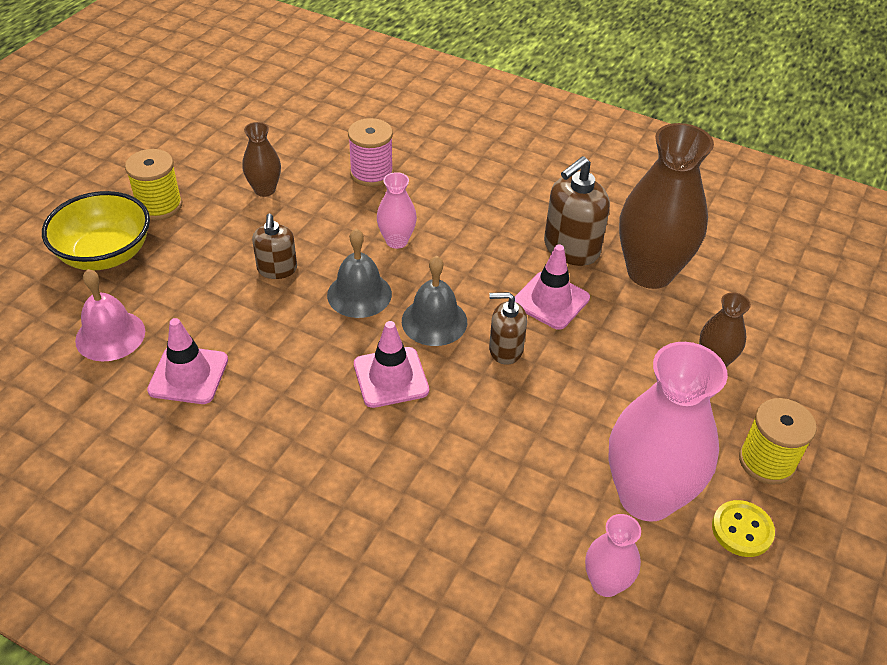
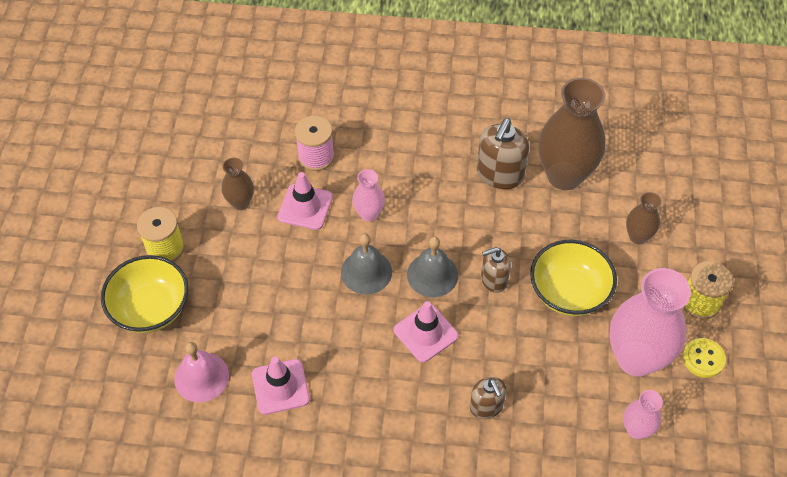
camera: 20 degrees left, 10 degrees up
brown soap dispenser [252,214,297,279] -> brown soap dispenser moved to [470,377,507,419]
pink traffic cone [515,244,590,330] -> pink traffic cone moved to [278,172,333,230]
none -> yellow bowl [530,240,617,316]

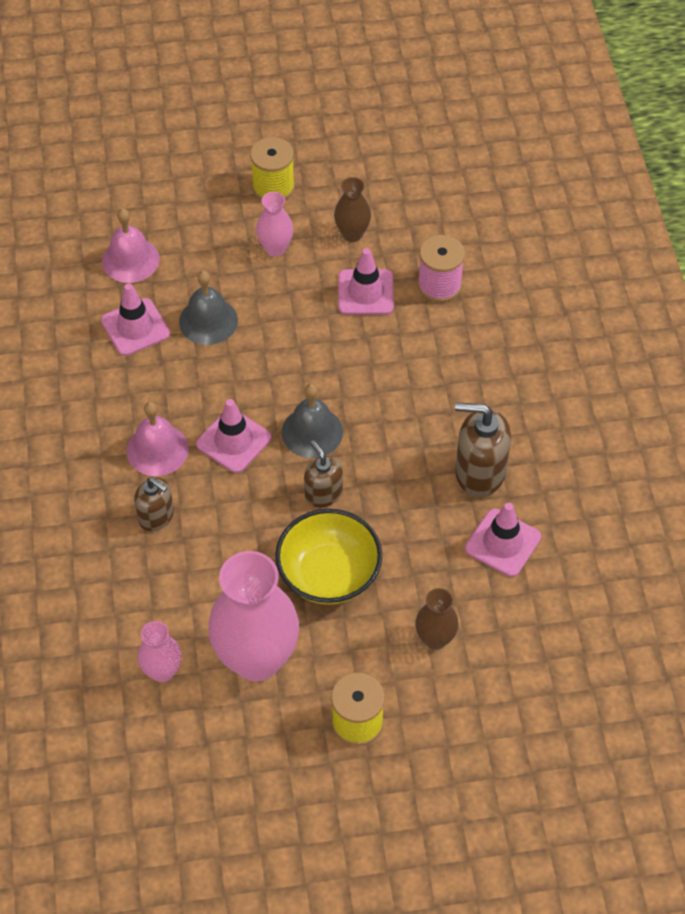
camera: 75 degrees right, 0 degrees up
yellow bowl [101,255,188,333] -> none
grey bell [341,233,392,294] -> grey bell moved to [179,271,238,345]
pink vase [352,169,385,222] -> pink vase moved to [256,192,293,256]
brown soap dispenser [470,377,507,419] -> brown soap dispenser turned 105 degrees counterclockwise [134,477,174,531]
brown vase [538,78,606,190] -> pink traffic cone [465,503,541,577]
yellow button [683,338,726,378] -> none
none -> pink bell [127,402,189,476]

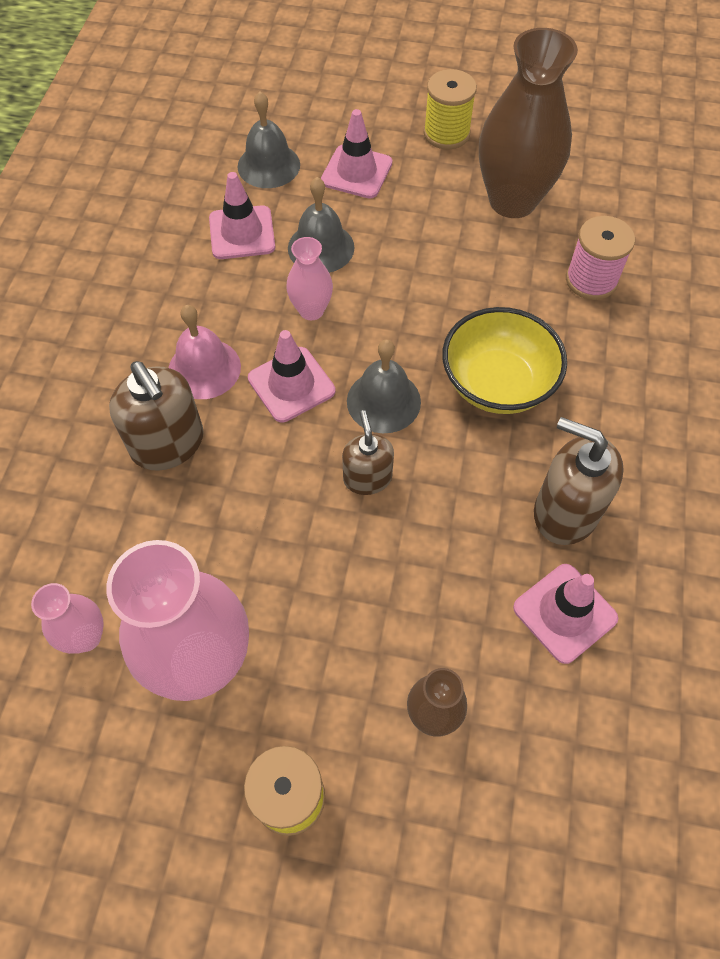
camera: 20 degrees right, 5 degrees up
pink bell [102,209,160,283] -> grey bell [238,91,300,188]
brown soap dispenser [134,477,174,531] -> brown soap dispenser [109,361,204,471], size x1.59
pink vase [256,192,293,256] -> pink vase moved to [286,237,333,320]
yellow bowl [275,509,382,605] -> yellow bowl moved to [442,307,567,414]
brown vase [334,177,371,242] -> brown vase [479,28,578,218], size x2.05
pink traffic cone [338,248,394,315] -> pink traffic cone moved to [321,109,392,199]

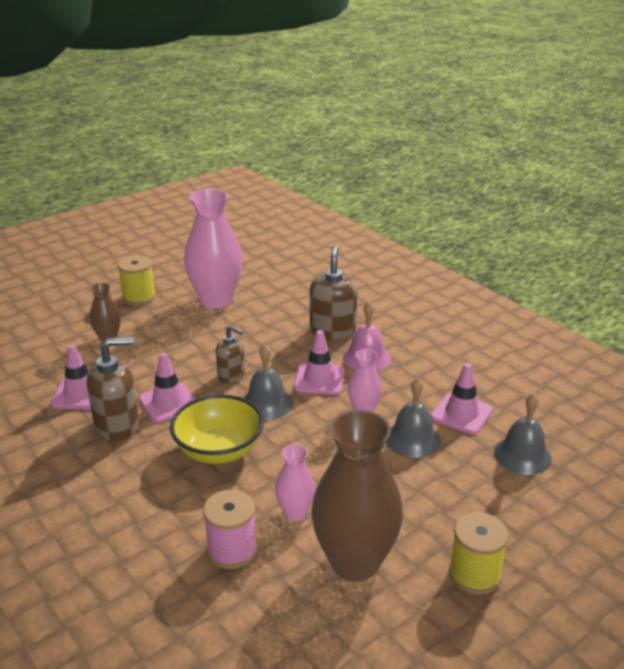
camera: 130 degrees right, 30 degrees down
pink vase [31,583,104,654] -> pink vase moved to [275,444,315,521]
brown soap dispenser [109,361,204,471] -> brown soap dispenser turned 90 degrees clockwise [310,245,357,340]
pink traffic cone [321,109,392,199] -> pink traffic cone moved to [139,353,195,423]

